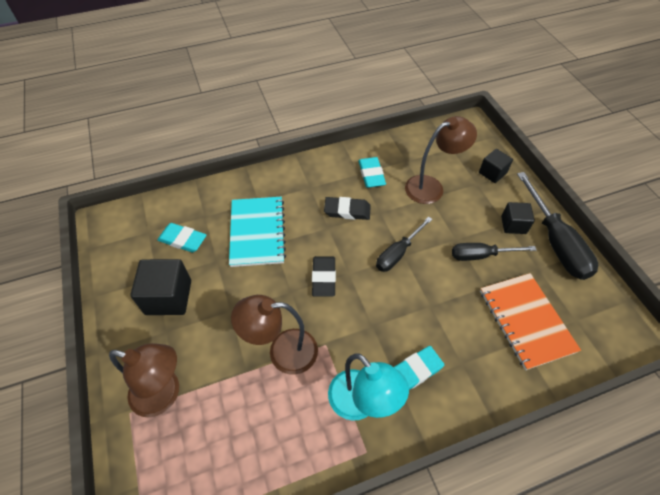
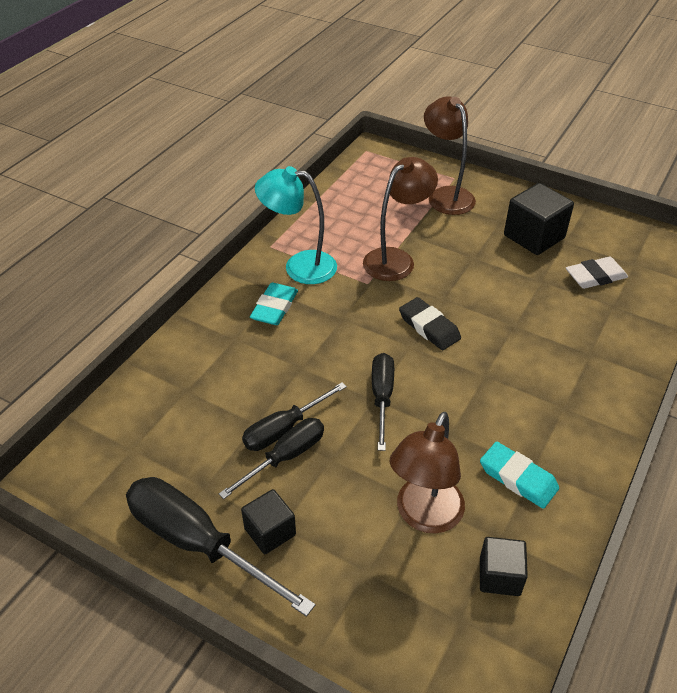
camera: 140 degrees right, 10 degrees down
brown lamp [109,343,179,418] -> brown lamp turned 90 degrees clockwise [424,96,476,215]
turquoise eraser [157,223,206,252] -> white eraser [566,257,628,289]
turquoise notebook [229,197,286,267] -> none
black eraser [324,197,371,220] -> none
black cube [479,149,513,183] -> black cube moved to [480,537,528,596]
orange notebook [480,273,581,370] -> none
none -> black screwdriver [242,382,347,451]

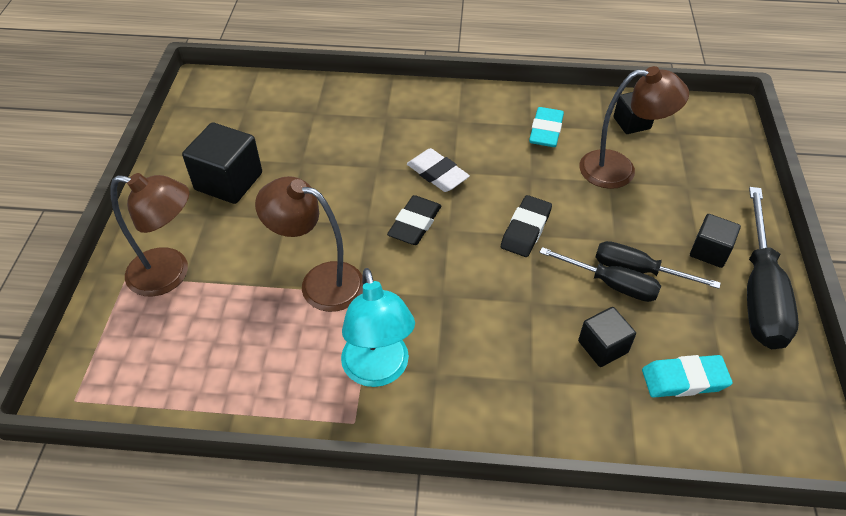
camera: 115 degrees left, 5 degrees up
turquoise eraser [250,283,298,325] -> turquoise eraser moved to [642,355,733,397]
black screwdriver [372,353,394,451] -> black eraser [501,195,552,257]
brown lamp [424,96,476,215] -> brown lamp turned 120 degrees counterclockwise [110,173,189,296]
white eraser [566,257,628,289] -> white eraser moved to [407,148,470,192]
none -> black cube [578,307,636,367]

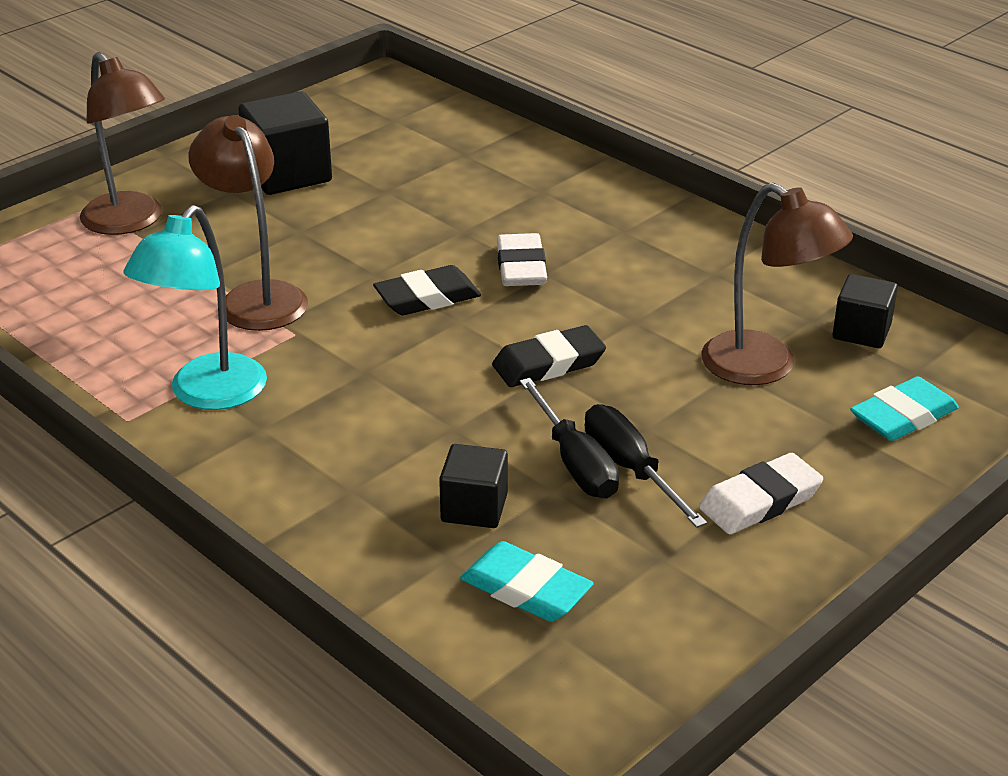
camera: 40 degrees right, 15 degrees down
turquoise eraser [529,107,564,147] -> turquoise eraser moved to [850,376,959,441]
black cube [690,214,741,268] -> white eraser [699,453,823,534]
black screwdriver [747,187,799,349] -> none

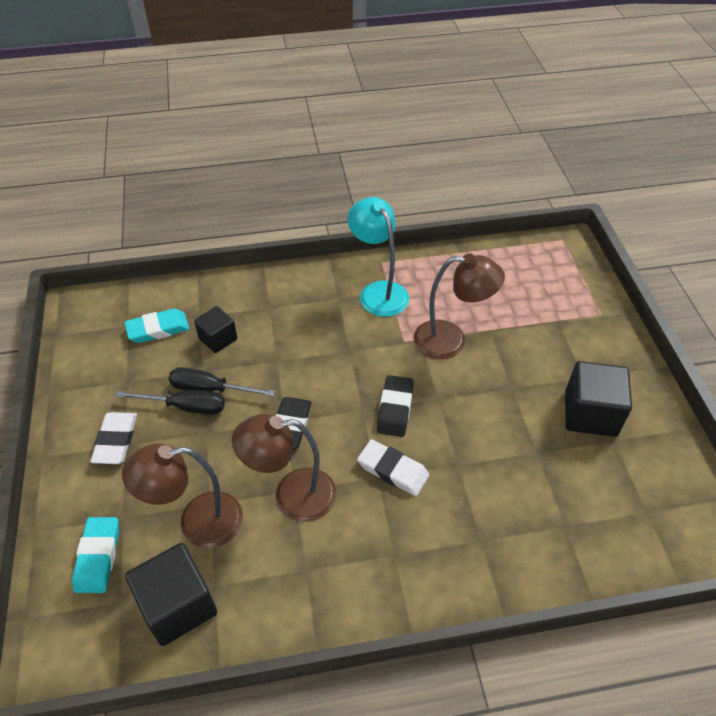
camera: 125 degrees right, 15 degrees up
brown lamp [80,52,165,235] -> brown lamp moved to [232,414,336,522]
black cube [832,274,898,348] -> black cube [125,543,217,646], size x1.64

